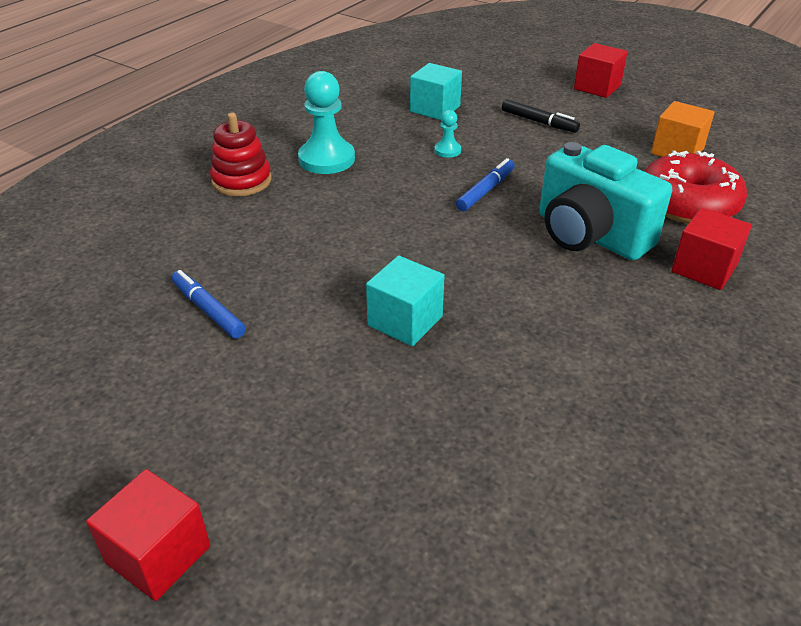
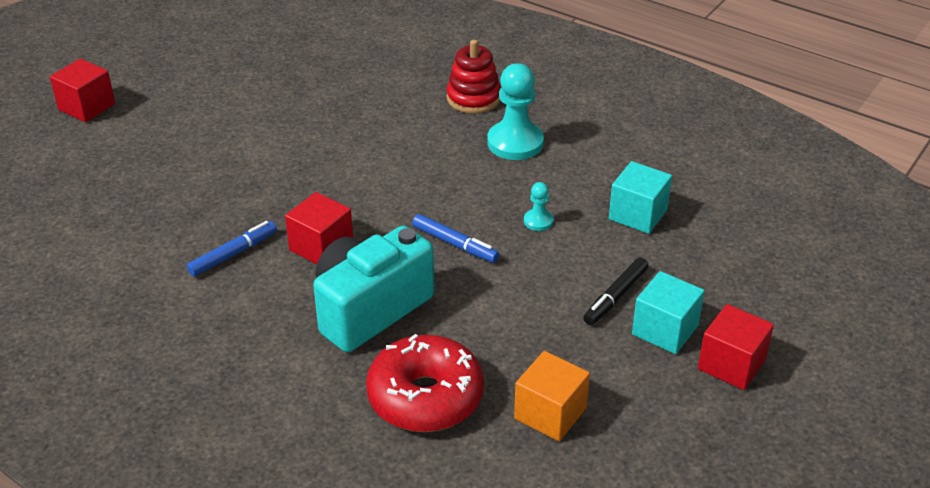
camera: 90 degrees right, 0 degrees up
blue marker [171,270,246,339] -> blue marker moved to [187,221,277,276]
turquoise cube [366,256,444,346] -> turquoise cube moved to [632,271,705,354]
red cube [671,208,752,290] -> red cube moved to [285,192,353,264]

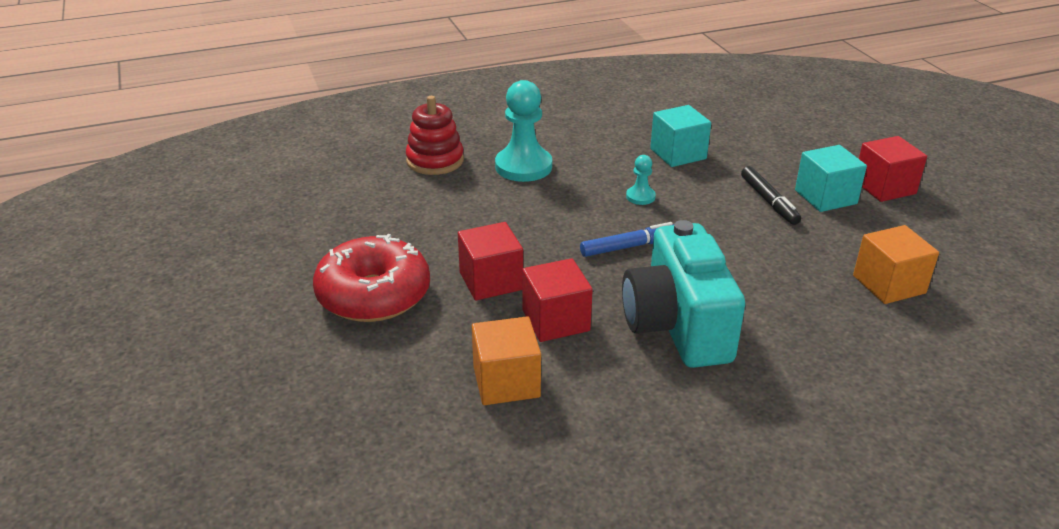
camera: 55 degrees left, 5 degrees down
red cube [50,58,115,122] -> red cube moved to [458,222,523,300]
blue marker [187,221,277,276] -> orange cube [472,316,541,405]
red donut [366,334,484,432] -> red donut moved to [313,234,430,322]

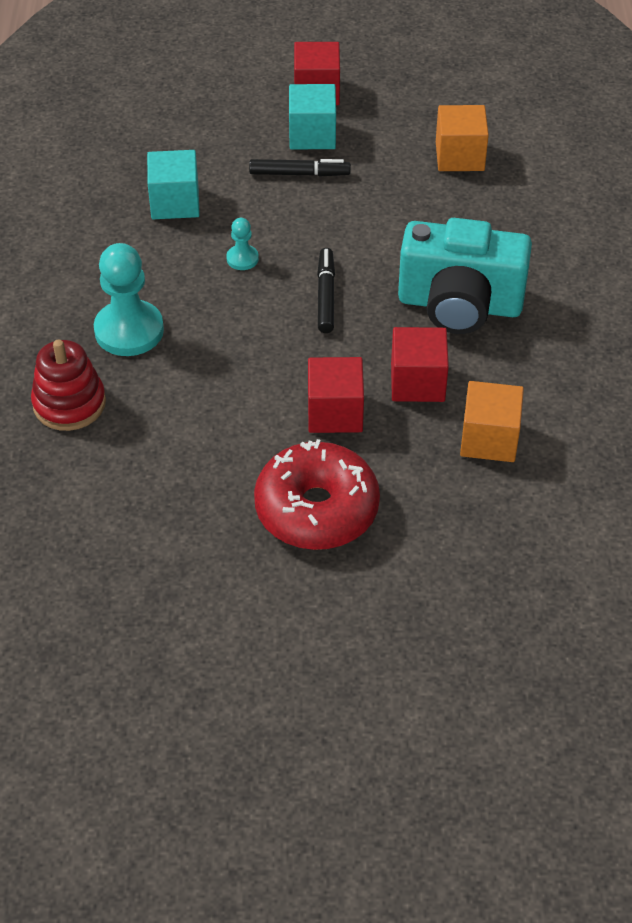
camera: 70 degrees left, 15 degrees up
blue marker [580,222,674,257] -> black marker [317,248,335,333]

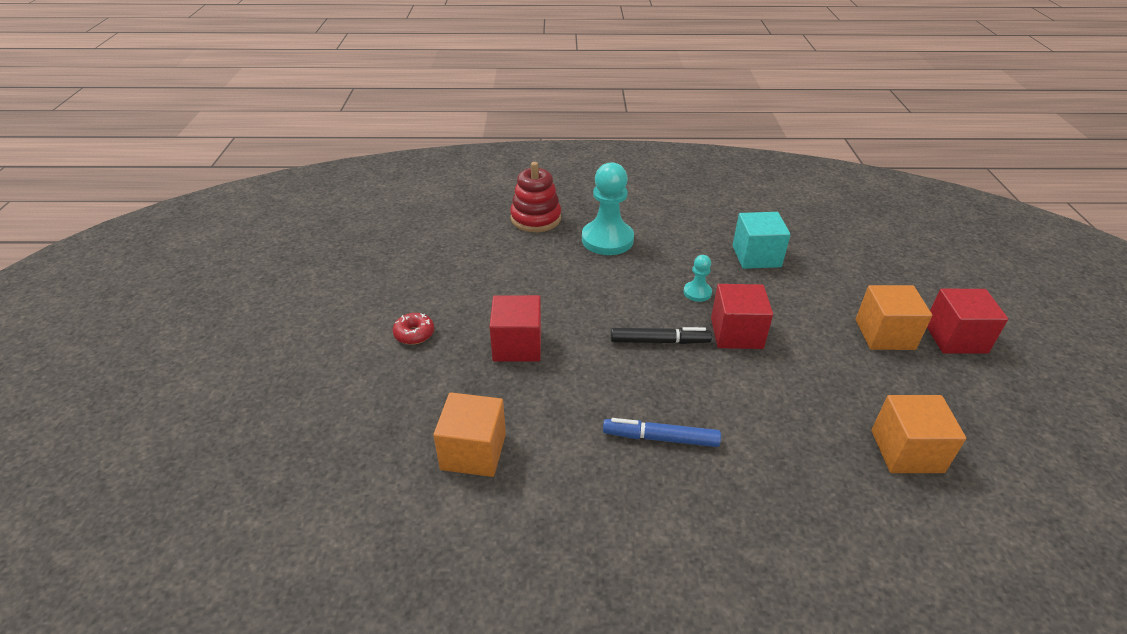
camera: 90 degrees right, 10 degrees down
black marker [249,159,351,177] -> none
red donut [254,439,380,550] -> red donut [393,313,434,345], size x0.40
turquoise cube [289,84,336,149] -> orange cube [855,285,932,350]
red cube [391,327,449,402] -> red cube moved to [711,284,773,349]
turquoise camera [398,218,532,334] -> blue marker [603,418,721,447]

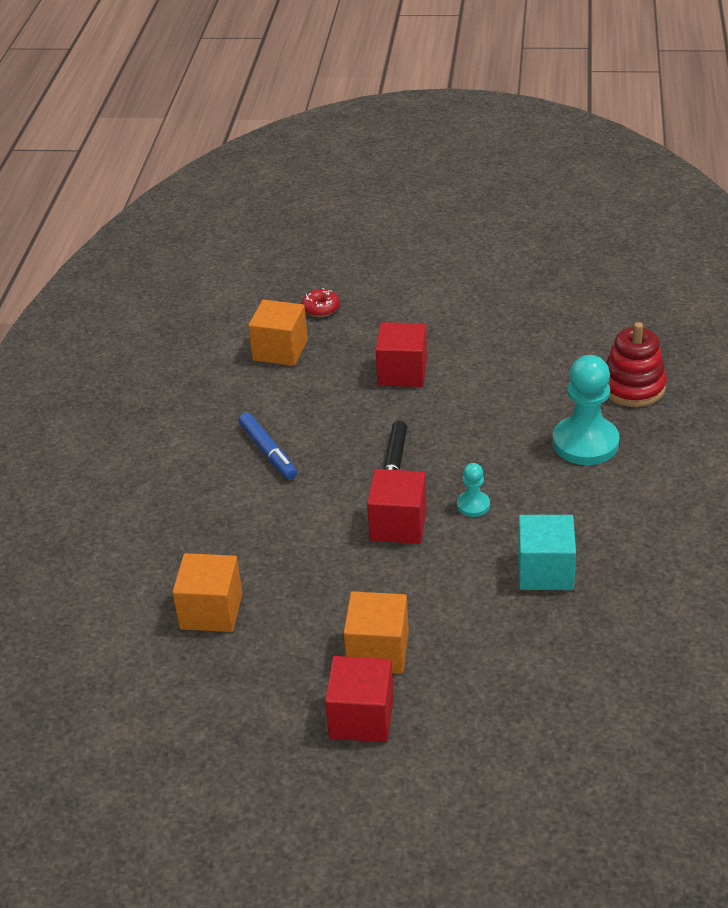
camera: 100 degrees right, 0 degrees up
red donut [393,313,434,345] -> red donut moved to [301,288,340,317]
blue marker [603,418,721,447] -> blue marker turned 135 degrees clockwise [238,413,297,480]

